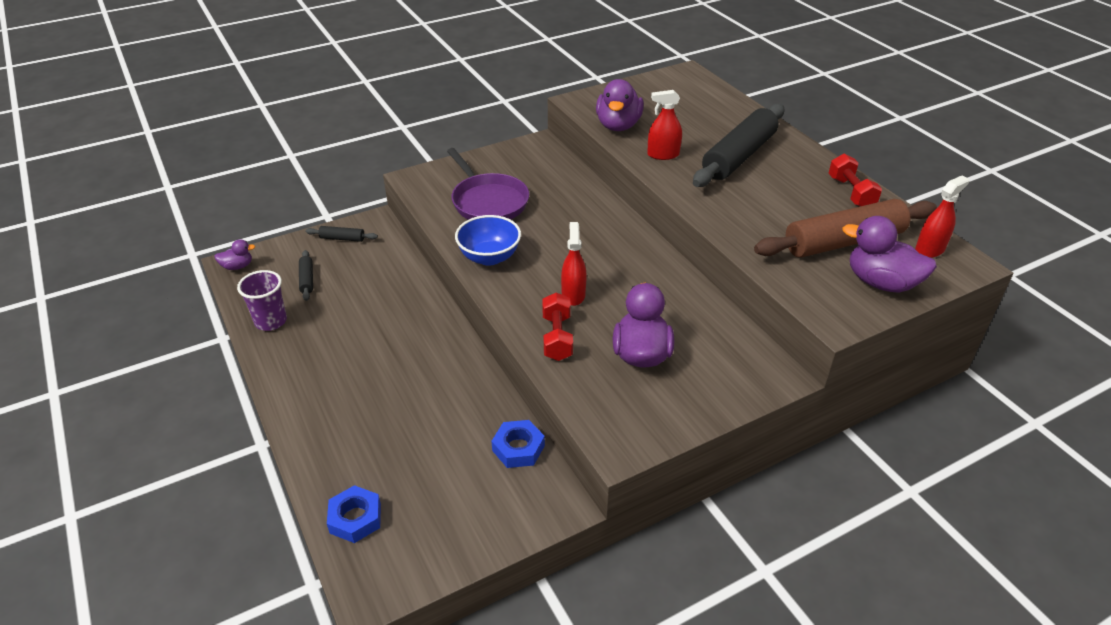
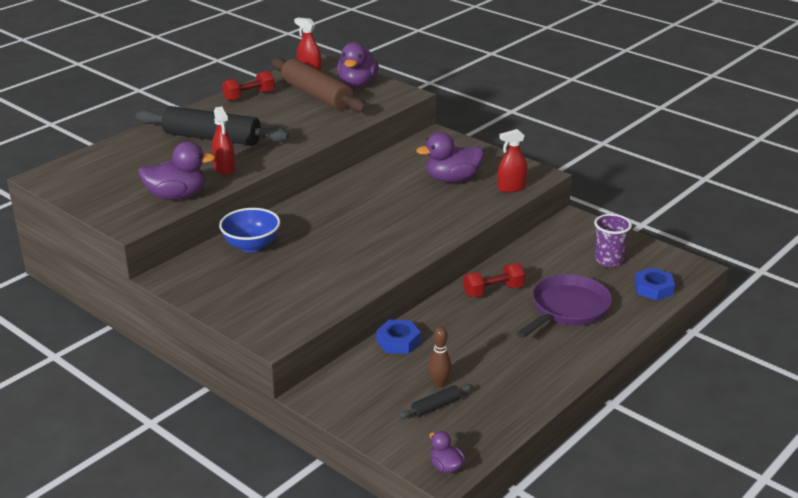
camera: 110 degrees left, 10 degrees down
purple cup [237,270,287,331] -> purple cup moved to [594,214,632,267]
black rolling pin [305,226,378,242] -> none
purple pan [447,148,529,220] -> purple pan moved to [517,274,612,338]
blue bowl [455,215,521,266] -> blue bowl moved to [219,208,280,252]
blue nut [492,420,545,468] -> blue nut moved to [376,320,421,354]
red dumbbell [542,292,573,361] -> red dumbbell moved to [463,263,525,297]
red spray bottle [561,222,587,306] -> red spray bottle moved to [498,129,527,193]
none -> brown bowling pin [428,327,452,387]

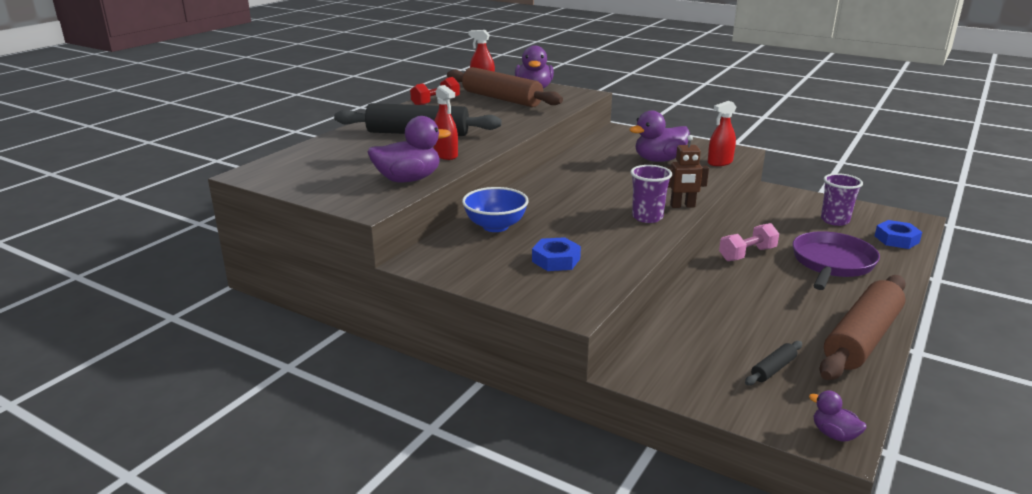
camera: 10 degrees left, 5 degrees down
blue nut [376,320,421,354] -> blue nut moved to [532,237,581,271]
brown bowling pin [428,327,452,387] -> none
red dumbbell [463,263,525,297] -> pink dumbbell [719,223,779,261]
none -> purple cup [630,165,672,223]
none -> brown robot [666,135,709,208]
none -> brown rolling pin [819,275,906,380]

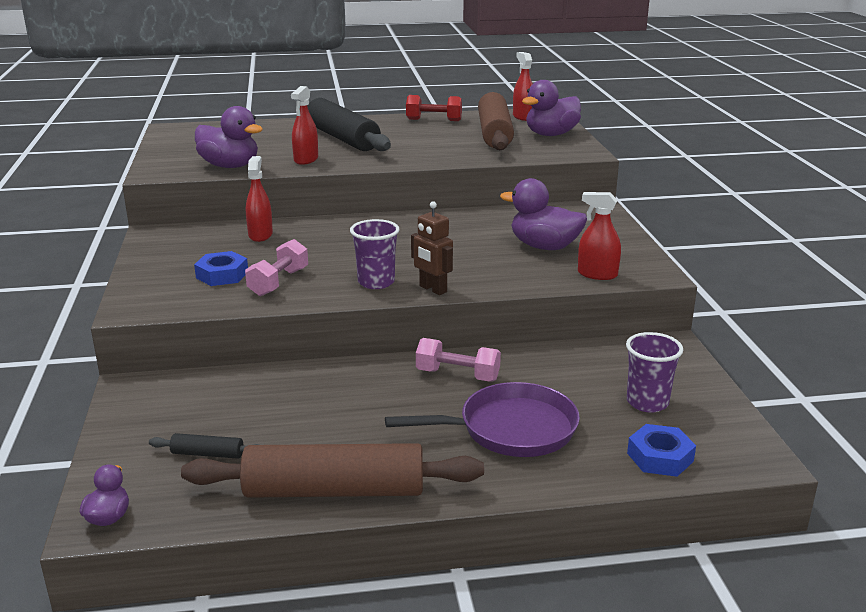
camera: 50 degrees right, 0 degrees up
blue bowl [462,187,528,232] -> red spray bottle [246,156,273,242]
none -> pink dumbbell [245,239,308,296]

